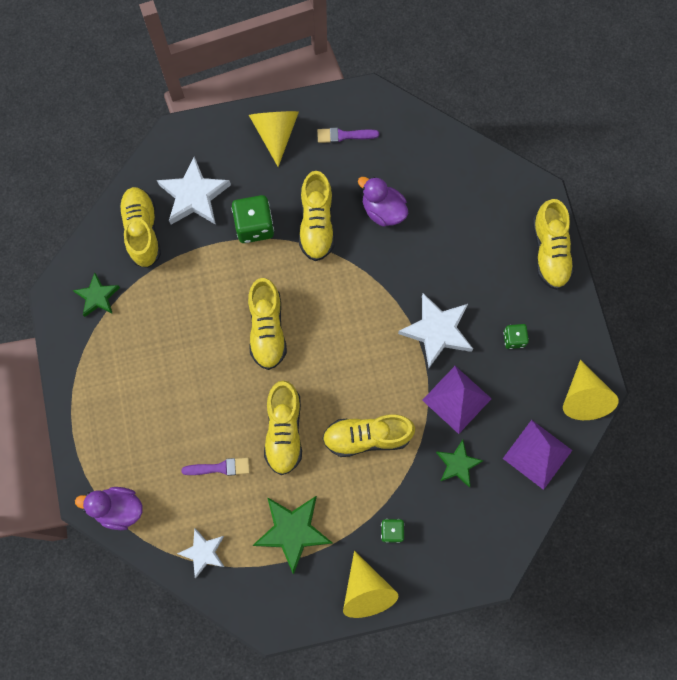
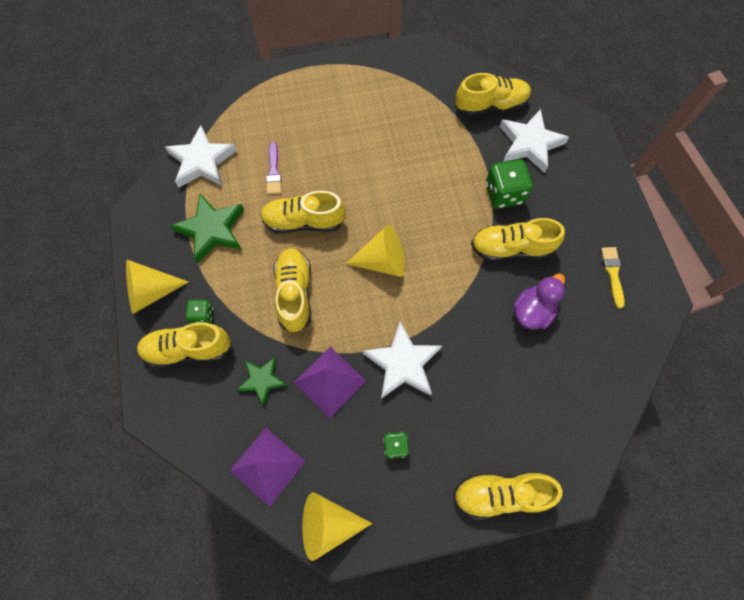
camera: 90 degrees right, 5 degrees down
green star [73,273,120,317] -> none
purple duck [75,487,143,530] -> none
white star [177,528,224,578] -> white star [165,125,237,188], size x1.64
yellow shoe [248,278,287,370] -> yellow shoe moved to [137,322,232,368]
yellow cone [249,111,299,167] -> yellow cone moved to [346,225,405,277]
purple brush [317,127,379,143] -> yellow brush [601,247,625,308]

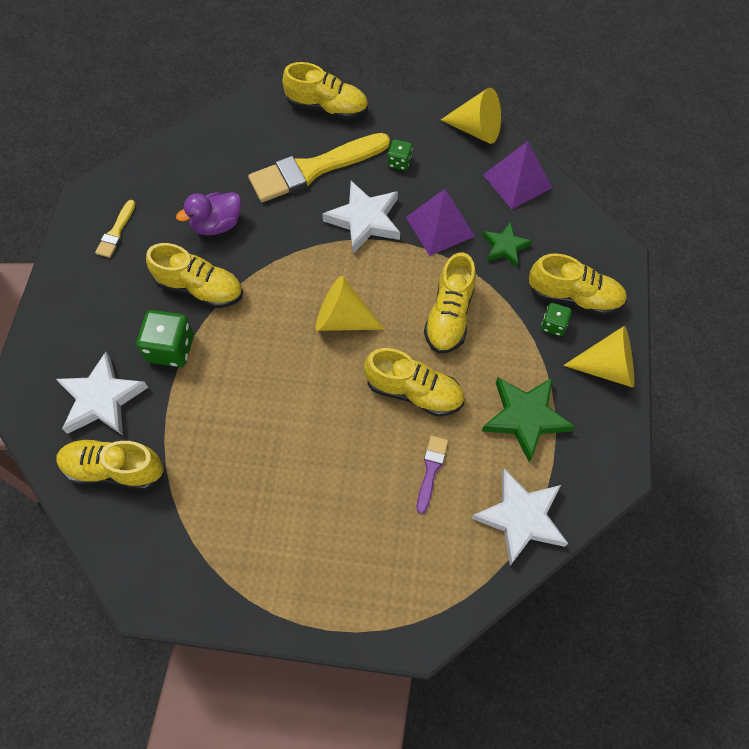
camera: 160 degrees left, 5 degrees down
none -> yellow brush [248,133,390,202]

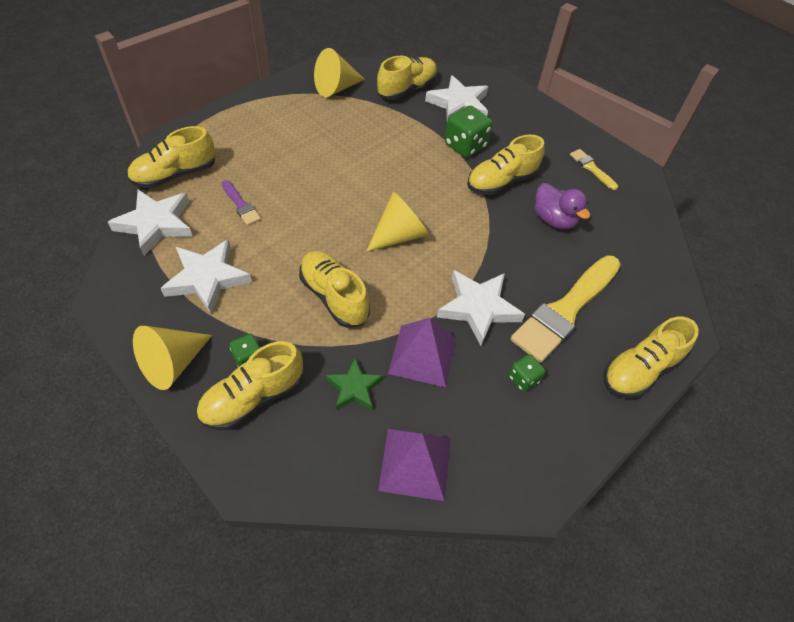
camera: 125 degrees right, 10 degrees down
purple duck [176,192,241,235] -> purple duck turned 135 degrees clockwise [535,183,590,229]
yellow brush [248,133,390,202] -> yellow brush turned 150 degrees counterclockwise [510,255,621,363]
yellow shoe [364,348,464,417] -> yellow shoe moved to [127,126,215,188]
yellow cone [441,87,501,144] -> yellow cone moved to [314,48,365,97]
green star [482,377,575,462] -> white star [160,239,252,314]

